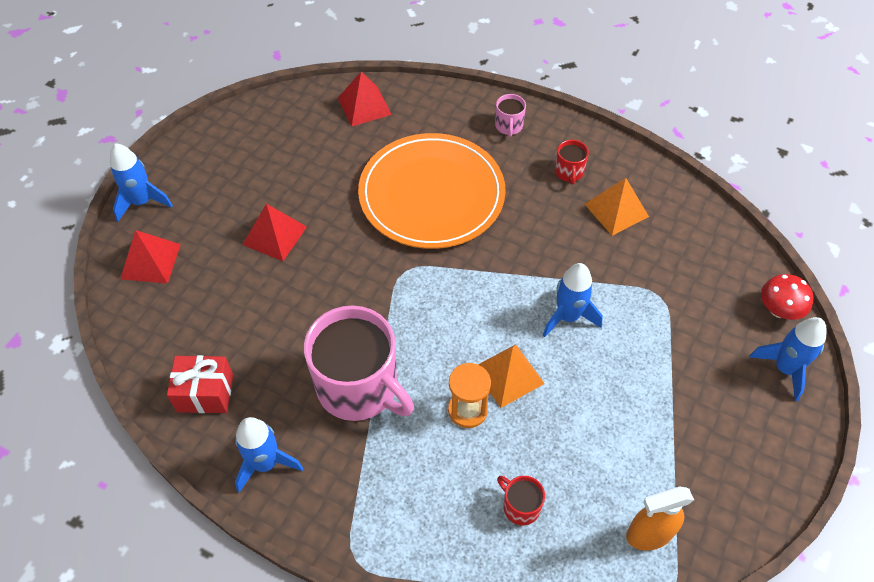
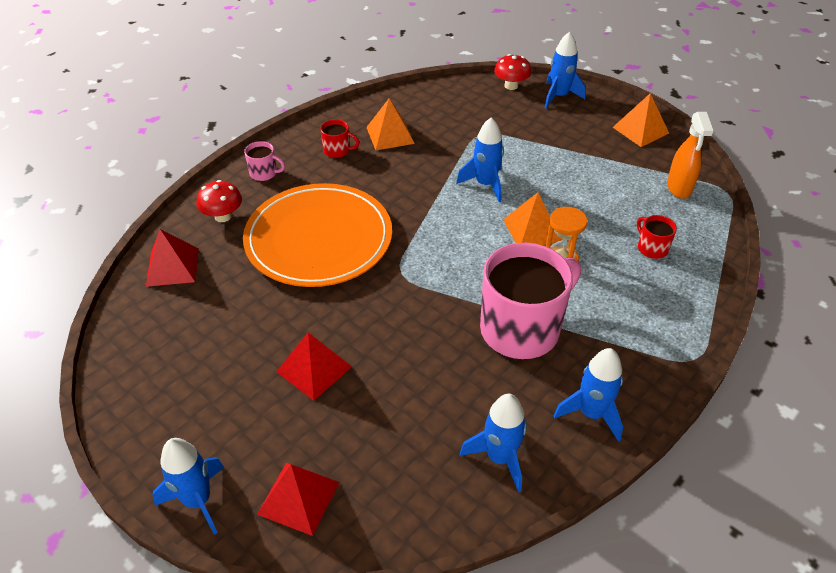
camera: 75 degrees left, 10 degrees down
red gift [167,355,233,413] -> blue rocket [460,394,527,492]
red mug [497,476,545,525] -> red mug turned 90 degrees clockwise [637,215,677,259]
none -> red mushroom [197,180,242,222]
none -> orange pyramid [613,93,669,147]

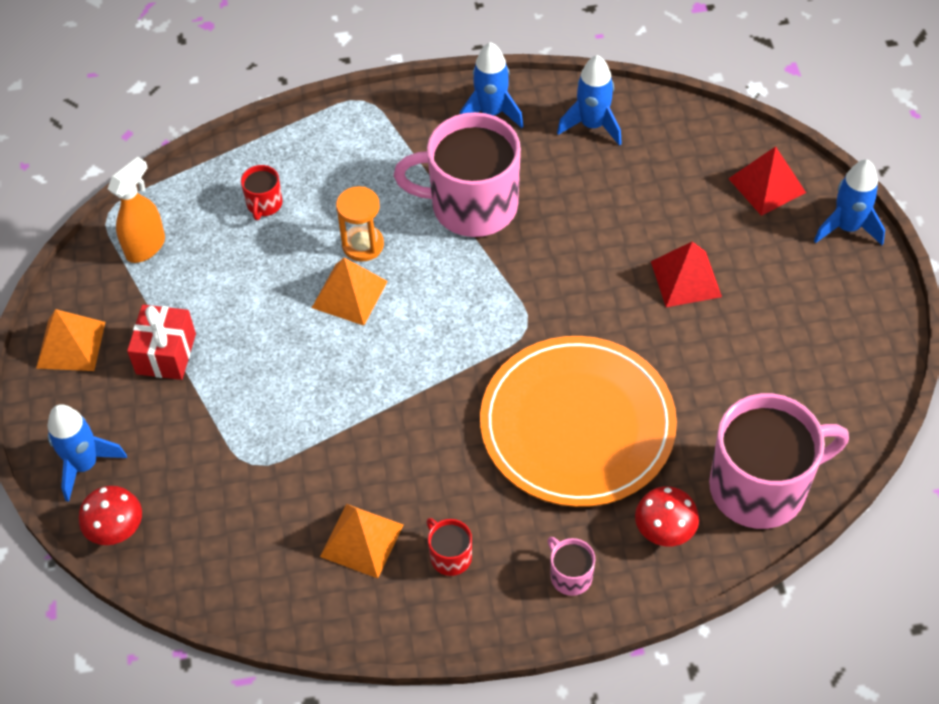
camera: 140 degrees left, 10 degrees up
red pyramid [146,229,199,287] -> pink mug [709,393,849,529]
blue rocket [456,117,504,202] -> none
none -> red gift [127,305,196,380]

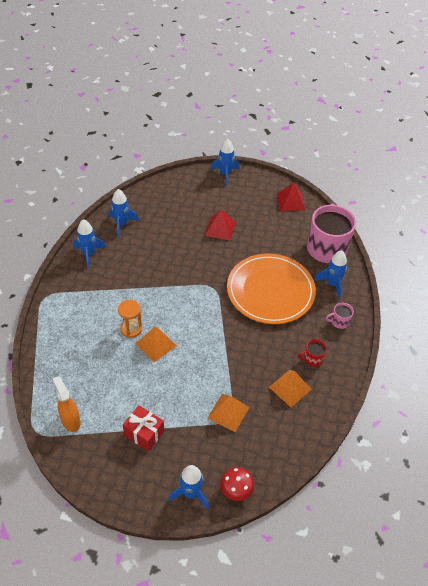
camera: 70 degrees left, 5 degrees down
orange pyramid [36,309,105,371] -> orange pyramid moved to [208,394,250,432]
red mug [241,165,283,220] -> none
pink mug [394,112,521,237] -> none
red mushroom [635,486,699,546] -> blue rocket [314,250,347,299]
red pyramid [728,146,806,216] -> red pyramid moved to [277,182,305,211]

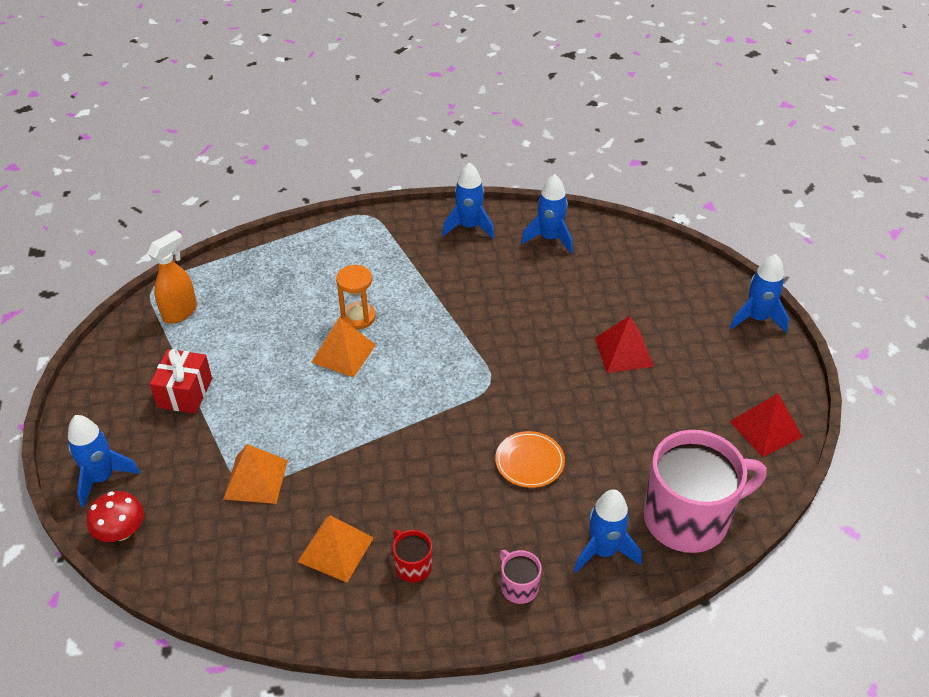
camera: 70 degrees right, 5 degrees down
orange plate [227,254,316,324] -> orange plate [495,431,565,488], size x0.41

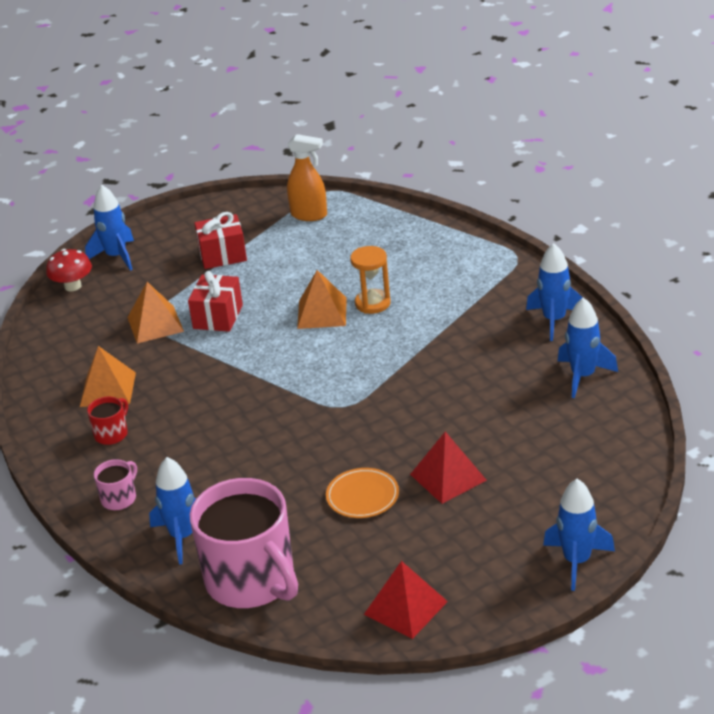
camera: 70 degrees right, 10 degrees down
orange plate [495,431,565,488] -> orange plate moved to [326,468,399,518]
none -> red gift [188,271,243,332]

